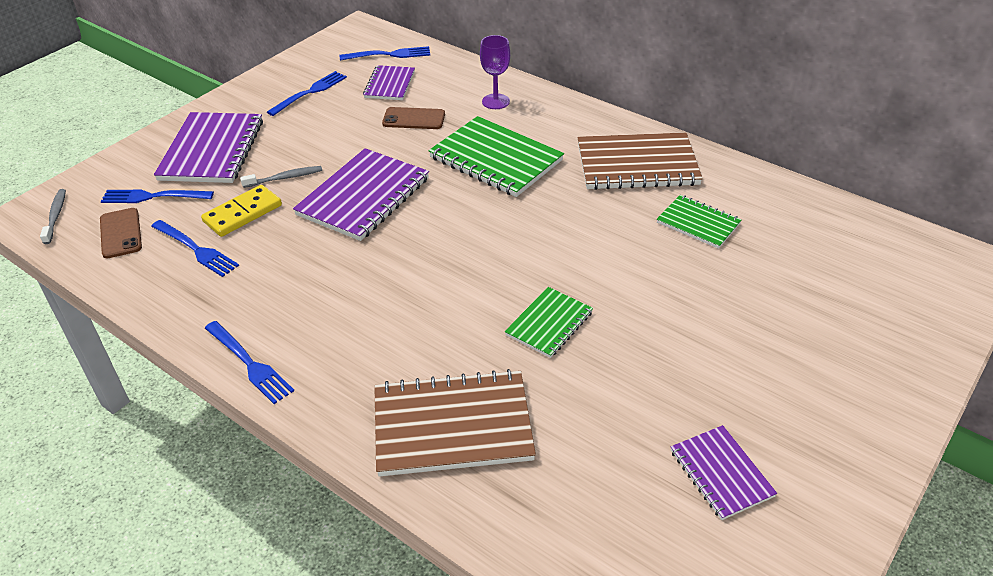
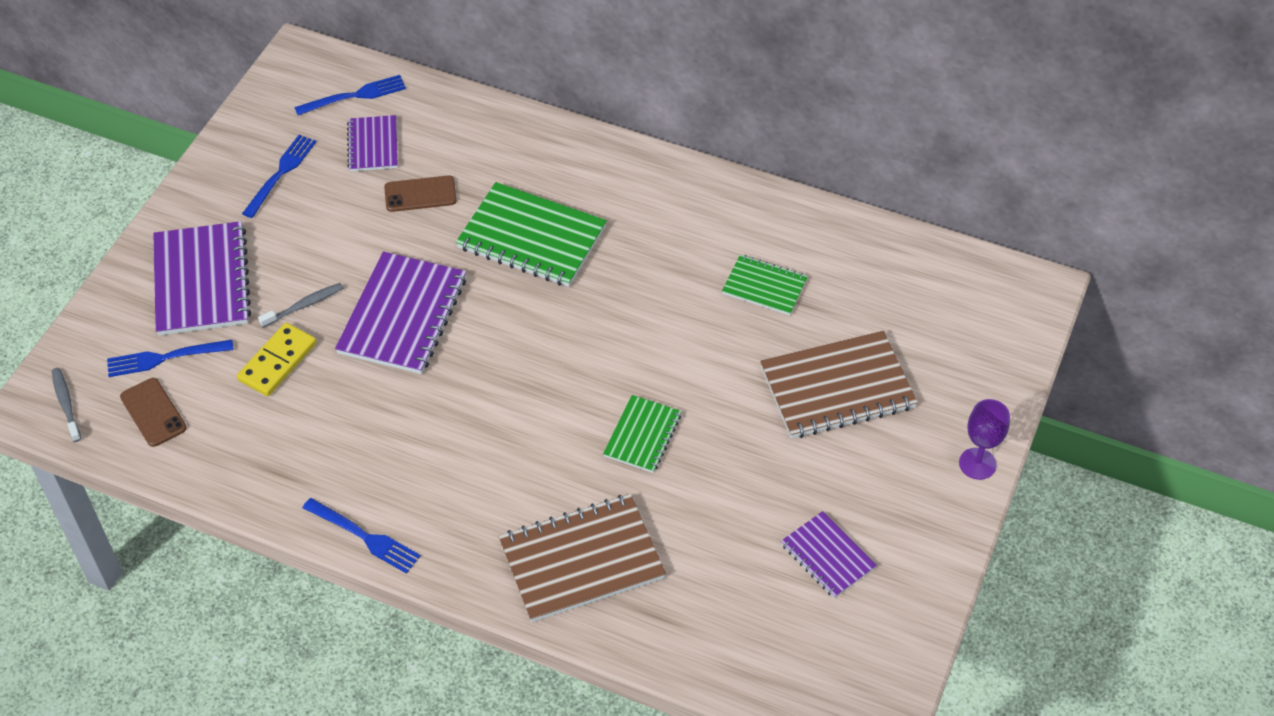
camera: 15 degrees left, 10 degrees up
blue fork [151,220,239,277] -> none
purple goblet [480,35,510,109] -> purple goblet moved to [959,399,1010,480]
brown notebook [578,133,703,190] -> brown notebook moved to [760,331,918,438]

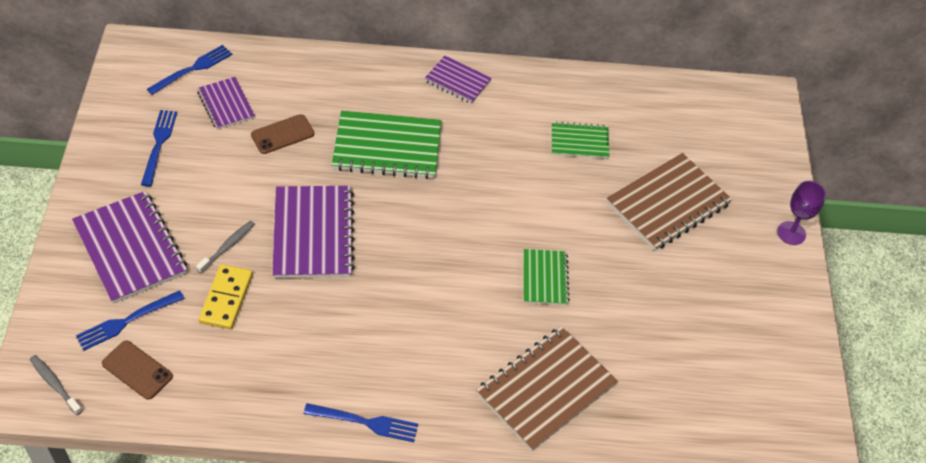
camera: 25 degrees left, 0 degrees up
purple notebook [781,511,877,598] -> purple notebook moved to [424,56,491,104]

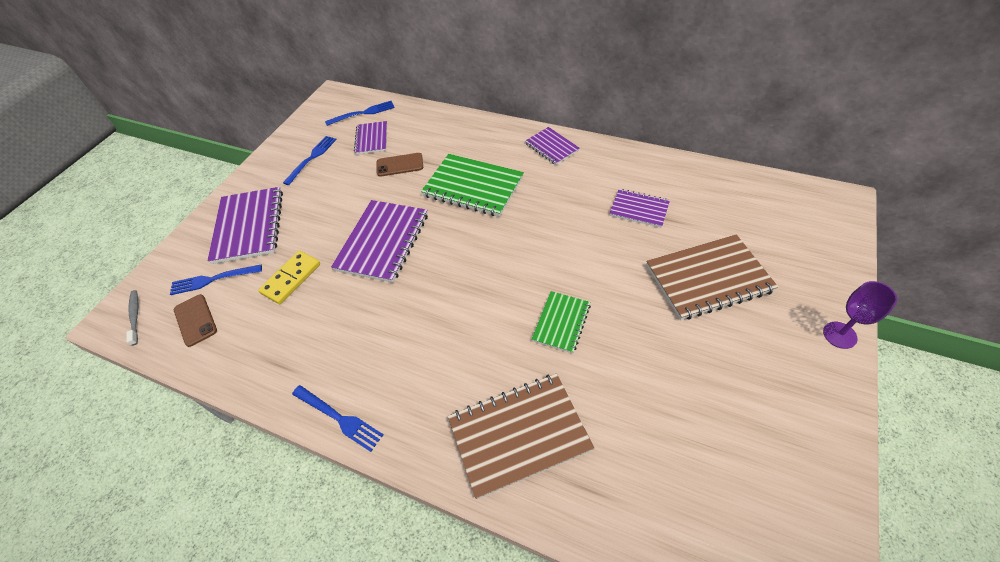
camera: 30 degrees right, 0 degrees up
grey toothbrush [196,221,255,274] -> none
green notebook [552,121,609,159] -> purple notebook [609,189,670,228]

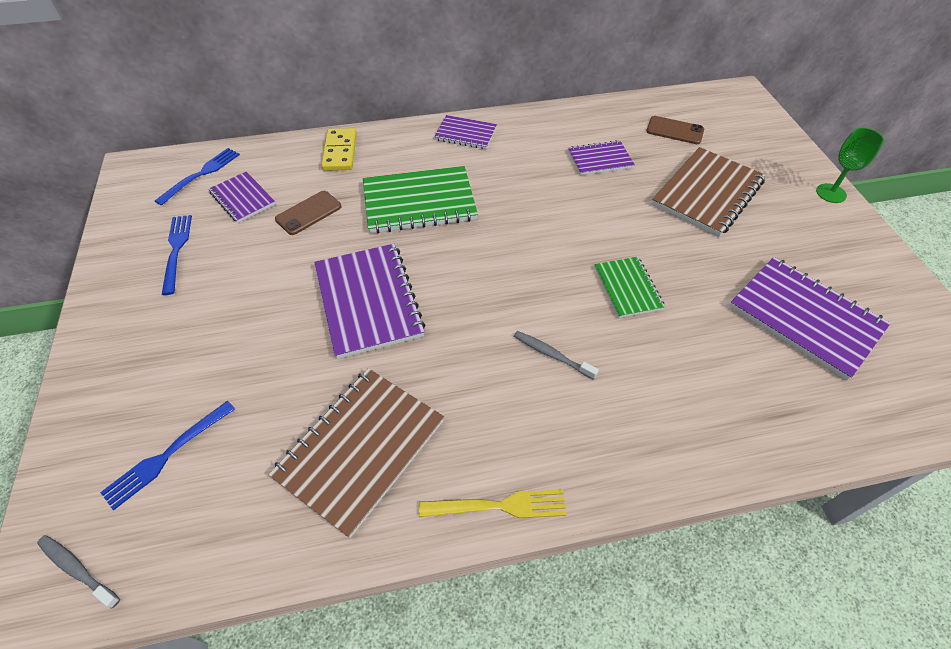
camera: 40 degrees left, 0 degrees up
brown phone [174,294,217,347] -> brown phone moved to [646,116,704,144]
purple notebook [207,187,283,264] -> purple notebook moved to [729,257,891,380]
yellow domino [258,251,320,304] -> yellow domino moved to [321,128,357,171]
blue fork [292,385,383,452] -> yellow fork [419,490,567,518]
brown notebook [448,373,594,499] -> brown notebook moved to [269,368,444,538]
purple goblet [823,281,897,349] -> green goblet [816,128,884,203]
none -> grey toothbrush [514,331,599,380]

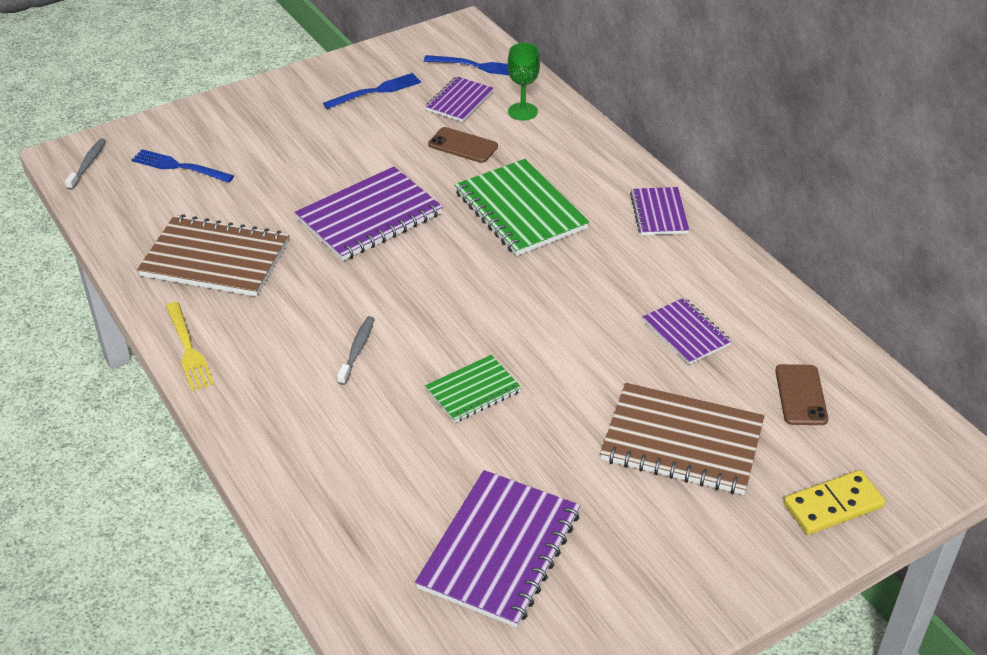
camera: 70 degrees right, 10 degrees down
yellow domino [321,128,357,171] -> yellow domino moved to [784,470,886,535]
green goblet [816,128,884,203] -> green goblet moved to [508,43,540,120]

